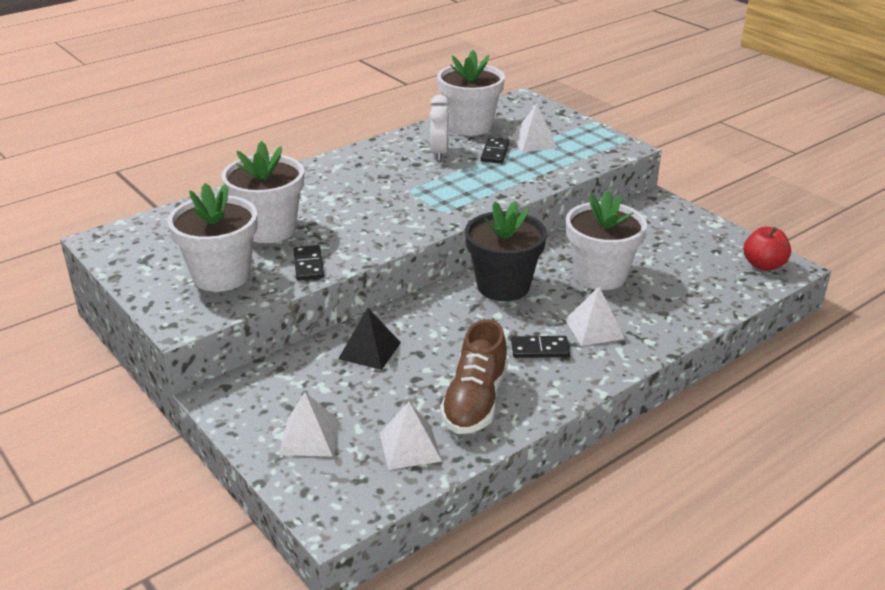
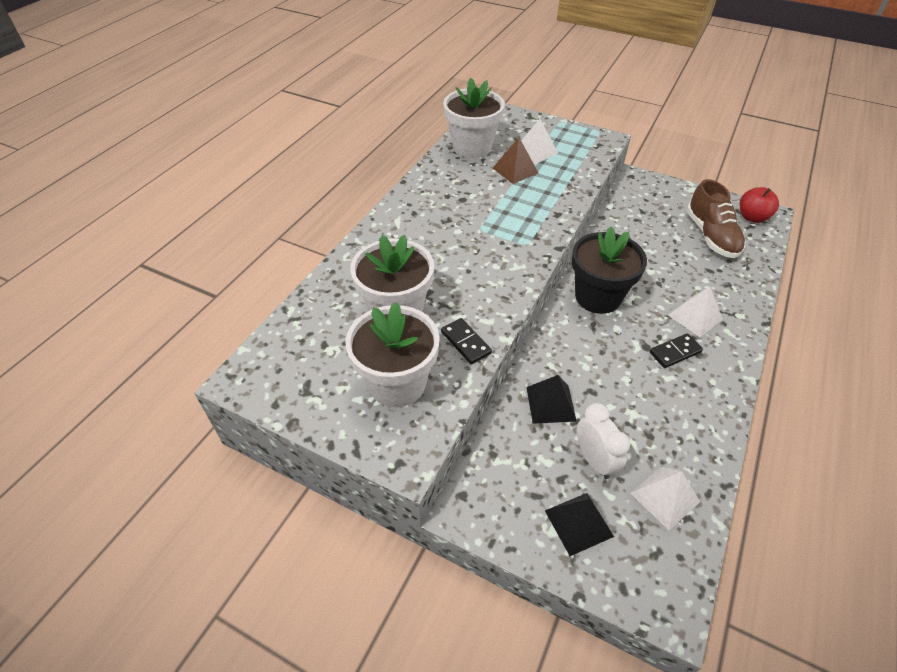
camera: 25 degrees left, 15 degrees up
white pyramid [279,392,339,456] -> black pyramid [545,493,614,556]
white clock [429,95,449,161] -> white clock moved to [577,403,630,479]
brown shoe [440,319,508,434] -> brown shoe moved to [686,179,746,258]
black domino [480,138,509,163] -> brown pyramid [493,137,539,184]
white flower pot [566,190,647,290] -> none

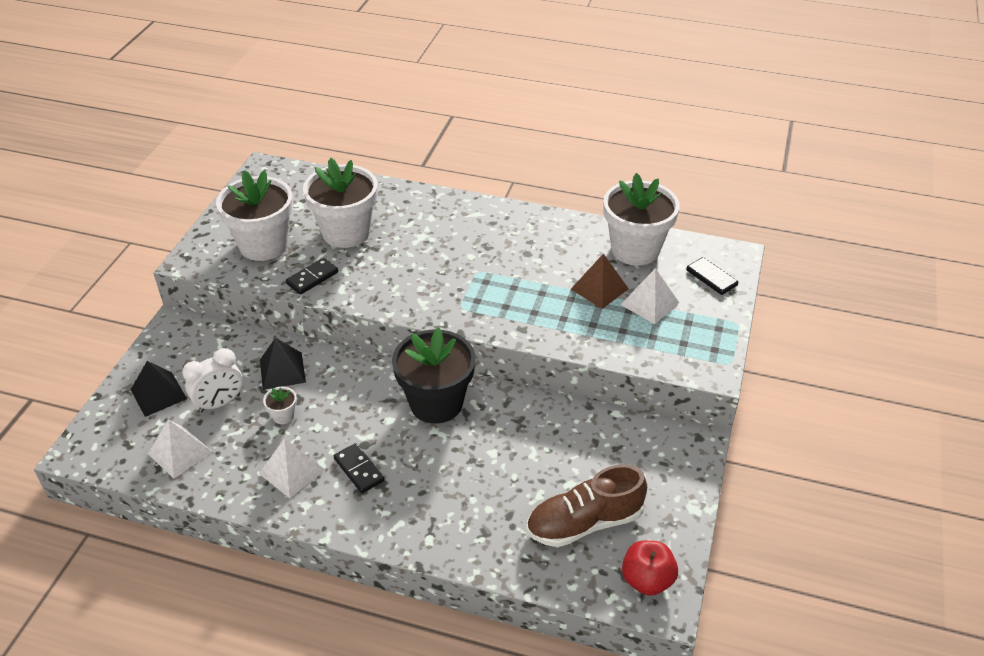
camera: 80 degrees right, 5 degrees down
white pyramid [668,287,723,337] -> white pyramid moved to [259,439,325,498]
none -> white flower pot [263,387,297,424]
none -> black domino [686,257,738,295]

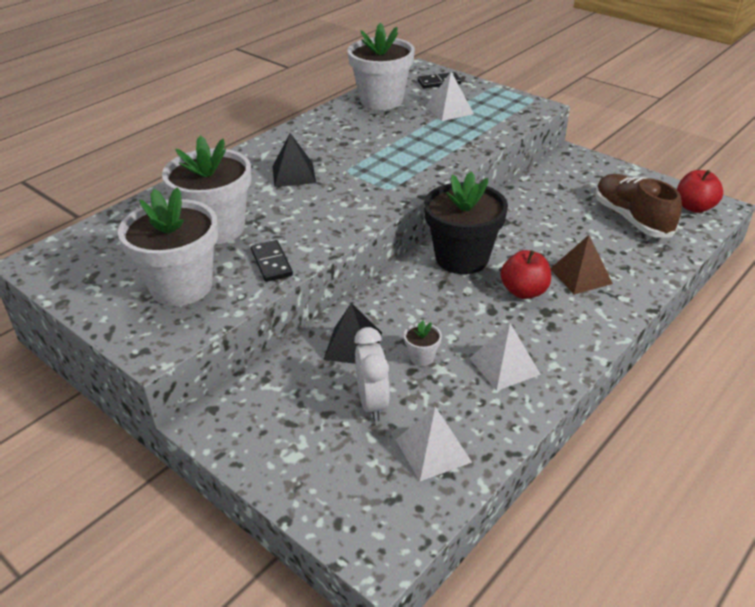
camera: 65 degrees left, 5 degrees down
black pyramid [131,361,187,417] -> black pyramid moved to [272,133,316,187]
black domino [334,443,385,493] -> none
brown shoe [526,465,647,547] -> brown shoe turned 150 degrees clockwise [595,174,682,237]
brown pyramid [571,254,629,309] -> brown pyramid moved to [550,235,613,294]
none -> red apple [501,250,551,299]

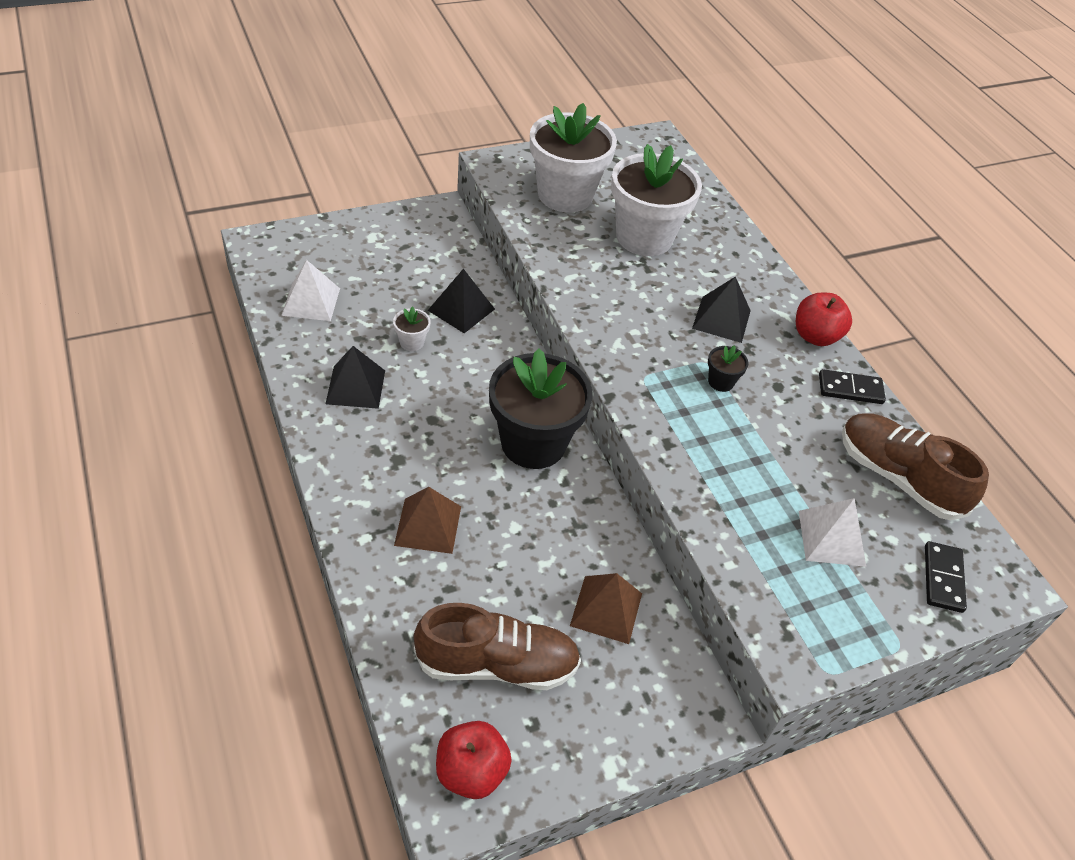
camera: 110 degrees right, 10 degrees up
black domino [251,240,293,282] -> black domino moved to [819,369,886,404]
white flower pot [347,23,415,110] -> brown shoe [842,413,989,520]
white clock [354,327,390,422] -> none
white pyramid [470,323,541,391] -> black pyramid [326,346,385,409]
red apple [501,250,551,299] -> red apple moved to [796,293,852,346]
none -> brown pyramid [570,573,642,644]
none -> black flower pot [708,345,748,392]

